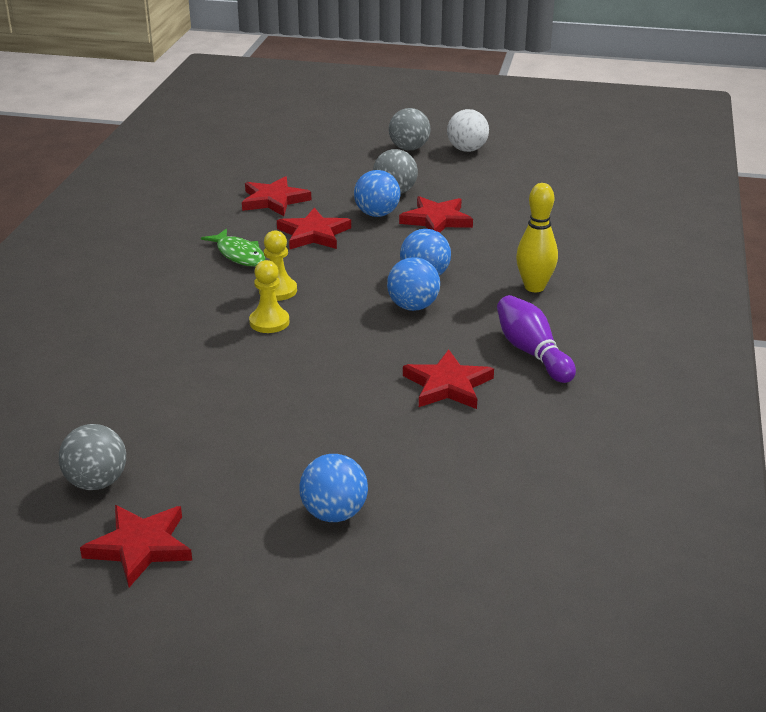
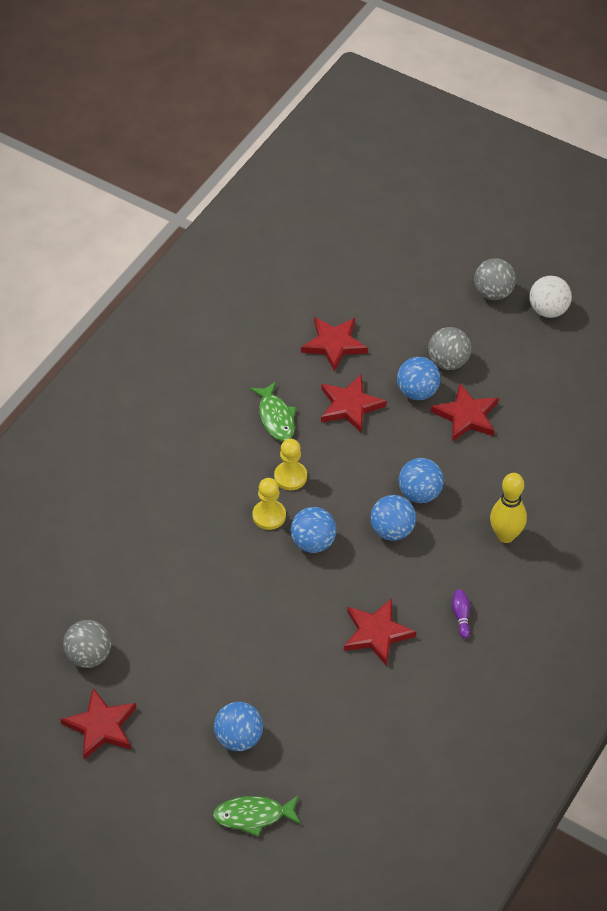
camera: 20 degrees right, 20 degrees up
purple bowling pin [497,295,576,383] -> purple bowling pin [452,589,470,639], size x0.50
none -> green fish [213,795,301,837]
none -> blue ball [290,507,337,553]

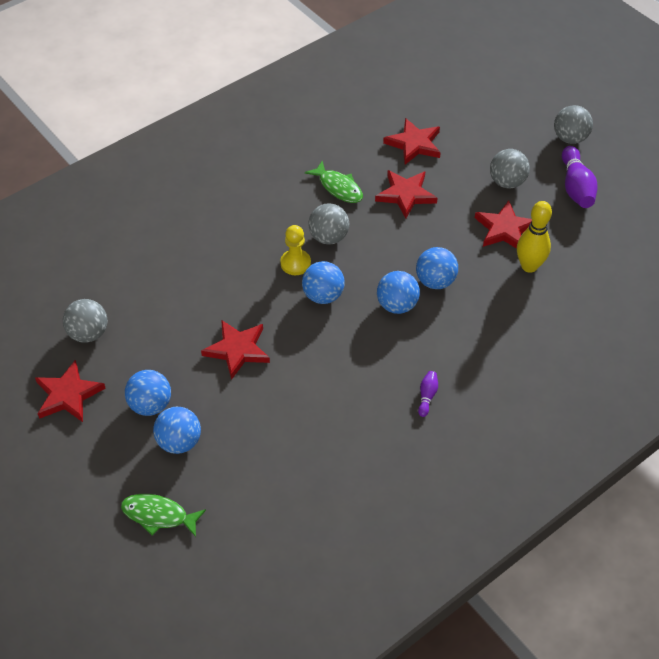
camera: 20 degrees right, 0 degrees up
green fish [250,381,296,441] -> green fish turned 45 degrees counterclockwise [305,160,363,203]
yellow pawn [274,439,307,490] -> grey ball [308,203,349,244]
red star [344,598,416,666] -> red star moved to [201,320,270,380]
blue ball [397,357,441,400] -> blue ball moved to [125,370,171,416]
yellow bowling pin [490,473,527,543] -> yellow bowling pin moved to [517,201,552,273]
white ball [529,276,572,318] -> none
none -> purple bowling pin [562,146,598,208]

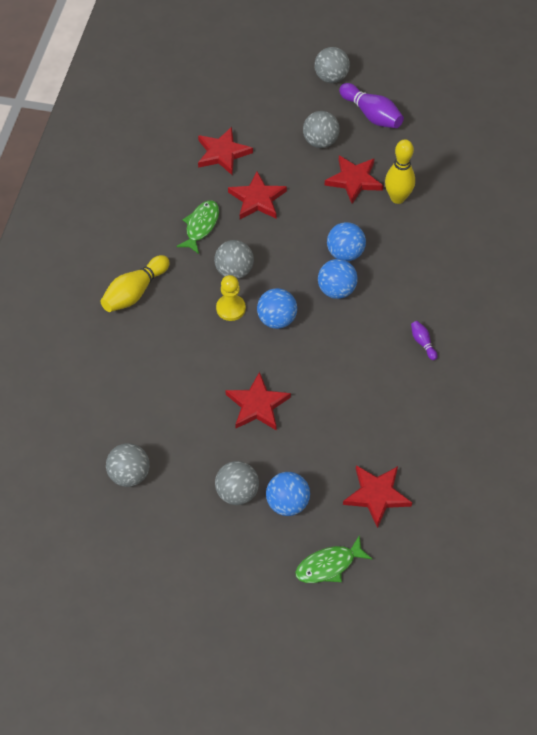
camera: 40 degrees left, 5 degrees up
red star [35,360,106,422] -> red star moved to [343,465,412,528]
blue ball [125,370,171,416] -> grey ball [215,461,259,505]
green fish [305,160,363,203] -> green fish turned 75 degrees counterclockwise [176,200,219,254]
none -> yellow bowling pin [100,255,170,312]

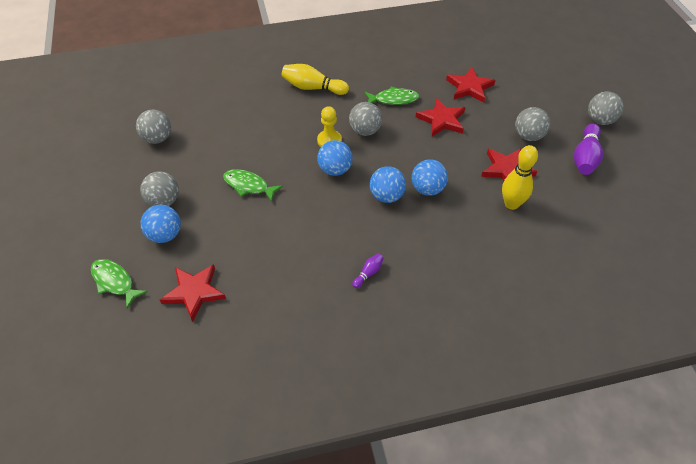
camera: 65 degrees right, 5 degrees down
red star [225,372,291,430] -> green fish [223,169,283,202]

